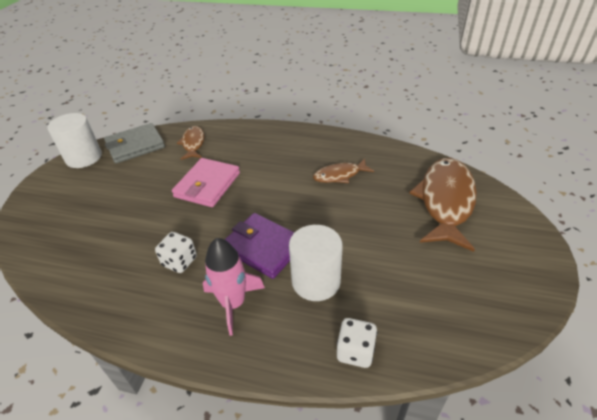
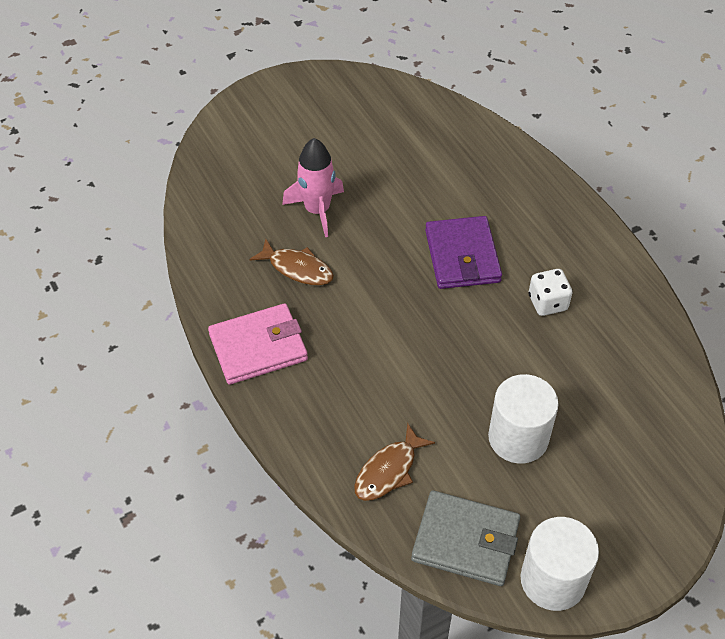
camera: 135 degrees left, 10 degrees up
pink wallet [172,158,240,207] -> pink wallet moved to [208,303,308,385]
pink rocket [203,238,265,336] -> pink rocket moved to [282,138,344,237]
white cylinder [289,225,343,301] -> white cylinder moved to [488,374,559,464]
white dice [337,318,377,368] -> none
brown fish [409,158,477,252] -> none

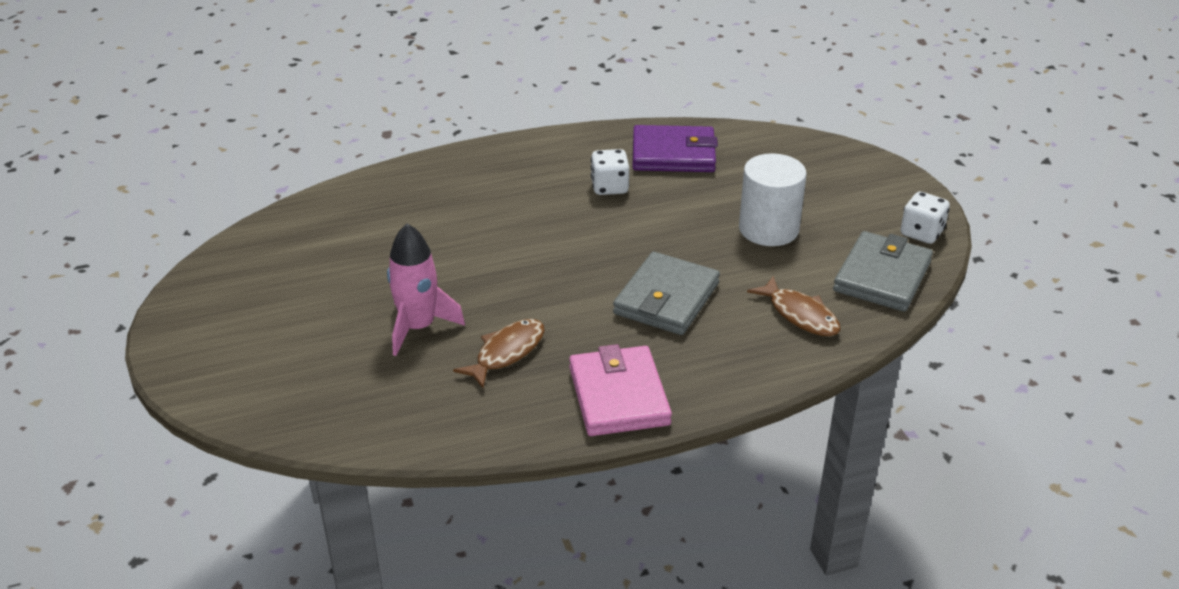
camera: 80 degrees left, 15 degrees down
purple wallet [425,216,502,289] -> purple wallet moved to [632,125,718,172]
white cylinder [521,517,599,611] -> white dice [900,192,950,244]
none -> grey wallet [613,252,720,335]

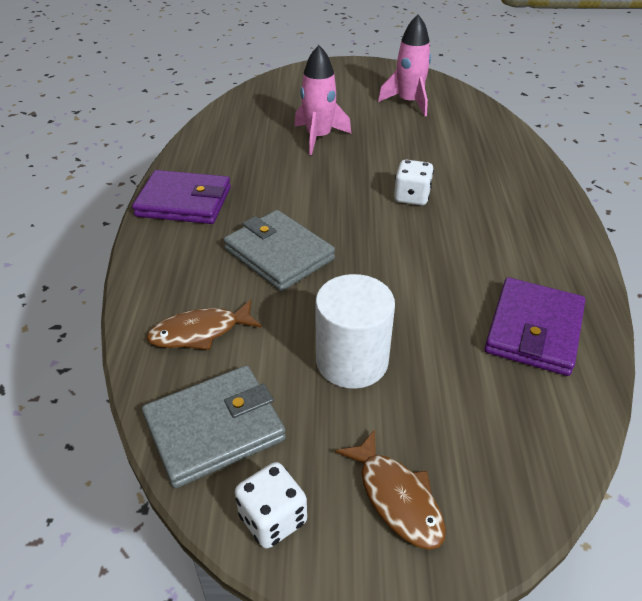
camera: 110 degrees right, 5 degrees up
brown fish [453,319,545,388] -> brown fish moved to [335,429,446,550]
pink wallet [569,344,672,436] -> purple wallet [132,170,231,224]
white dice [591,149,629,195] -> white dice moved to [394,160,434,205]
grey wallet [833,231,933,312] -> grey wallet turned 75 degrees counterclockwise [142,365,286,488]
none -> pink rocket [378,14,431,116]

